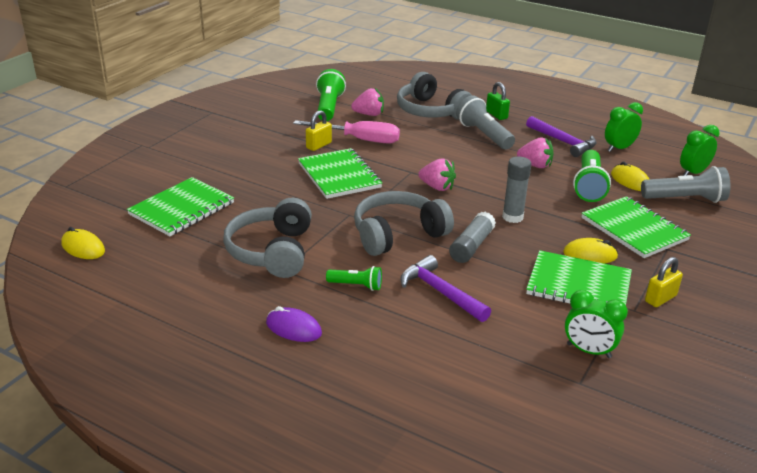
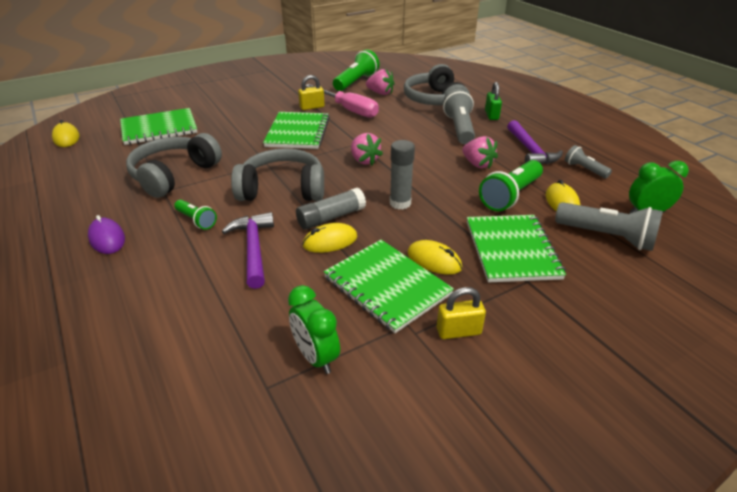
camera: 30 degrees right, 5 degrees up
green clock [605,102,643,152] -> grey flashlight [565,145,612,178]
none -> yellow mouse [302,223,358,253]

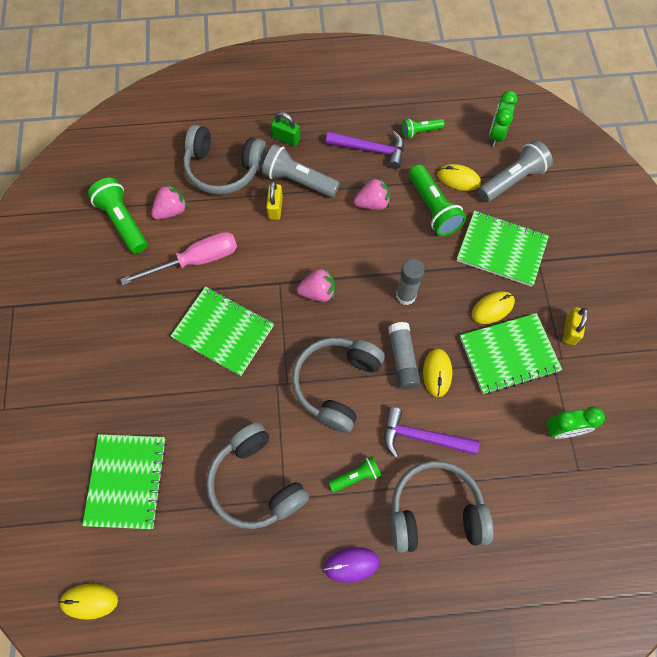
camera: 65 degrees left, 30 degrees up
yellow padlock [298,75,325,110] -> yellow padlock moved to [266,181,283,220]
grey flashlight [565,145,612,178] -> green flashlight [402,119,445,138]
none -> grey headphones [391,461,494,553]

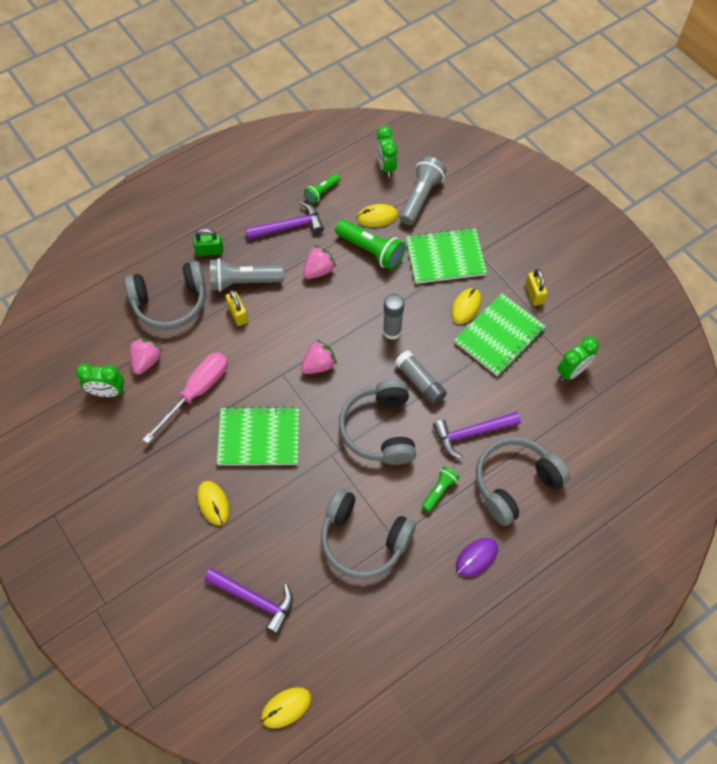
camera: 30 degrees left, 5 degrees down
green notebook [82,434,167,529] -> purple hammer [204,568,293,634]
green flashlight [88,178,147,254] -> green clock [76,364,124,397]
yellow mouse [423,348,452,397] -> yellow mouse moved to [197,481,230,525]

